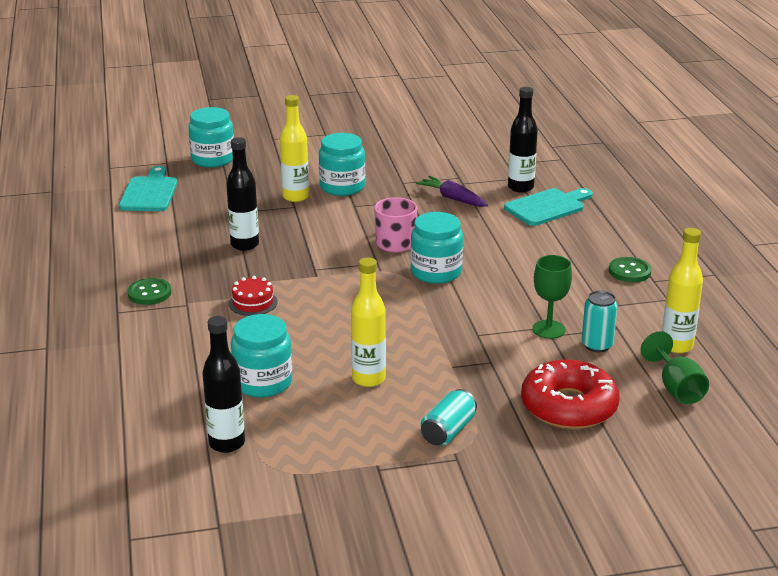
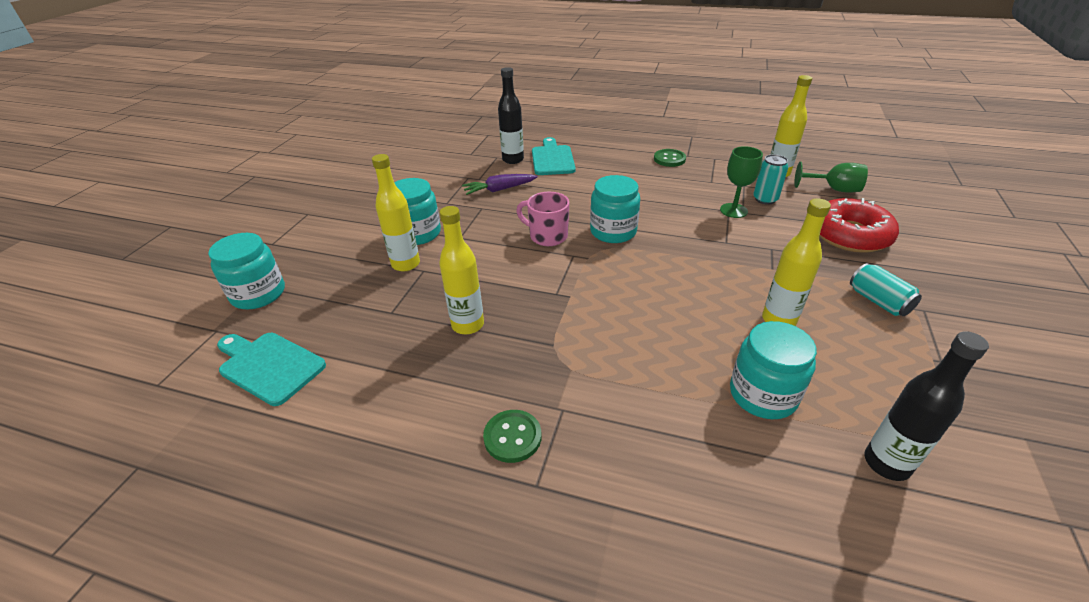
camera: 60 degrees left, 10 degrees up
black bottle [226,137,259,251] -> yellow bottle [439,206,484,334]
red cake [229,276,278,316] -> none

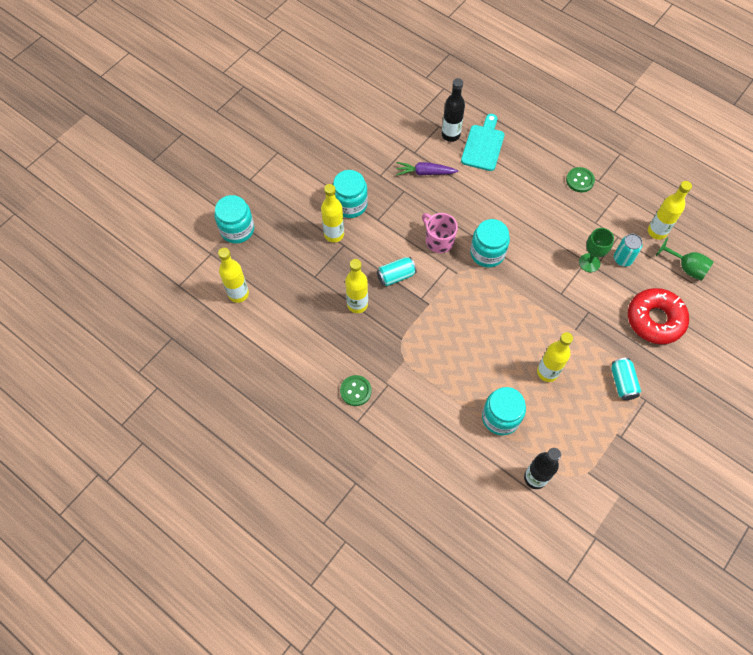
camera: 20 degrees right, 25 degrees up
turquoise cutting board [217,333,326,406] -> yellow bottle [218,248,249,303]
none -> turquoise can [377,257,417,286]

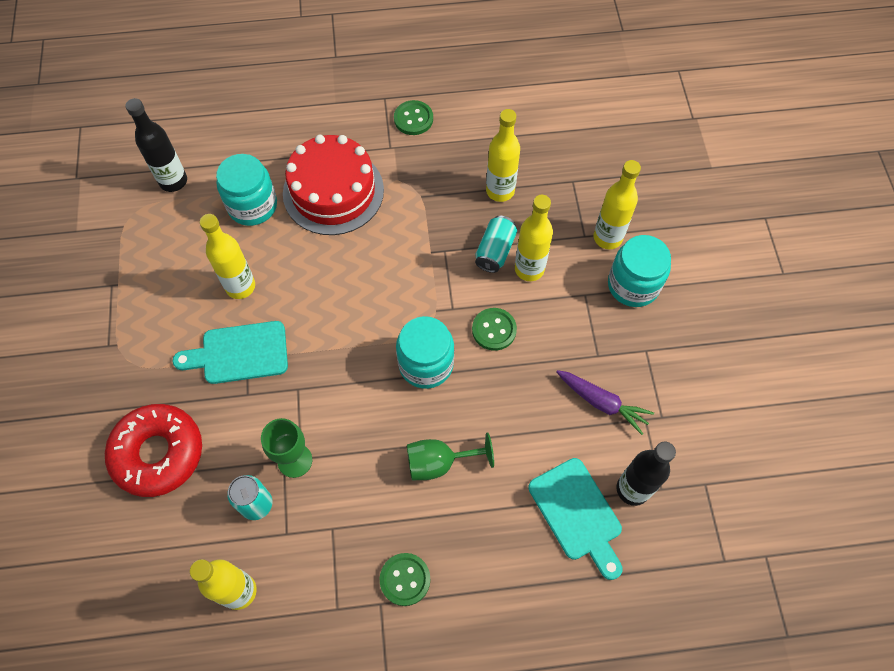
camera: 135 degrees right, 0 degrees up
turquoise jar [214,195,254,244] -> none
yellow bottle [218,248,249,303] -> yellow bottle moved to [515,195,553,281]
purple carrot [396,162,458,176] -> purple carrot turned 75 degrees clockwise [556,370,654,435]
pink mug [422,213,458,253] -> green button [472,308,517,351]
turquoise can [611,358,641,400] -> none
green goblet [656,237,714,281] -> green goblet moved to [407,433,494,480]
none -> turquoise cutting board [173,321,288,384]
none -> red cake [283,135,384,235]

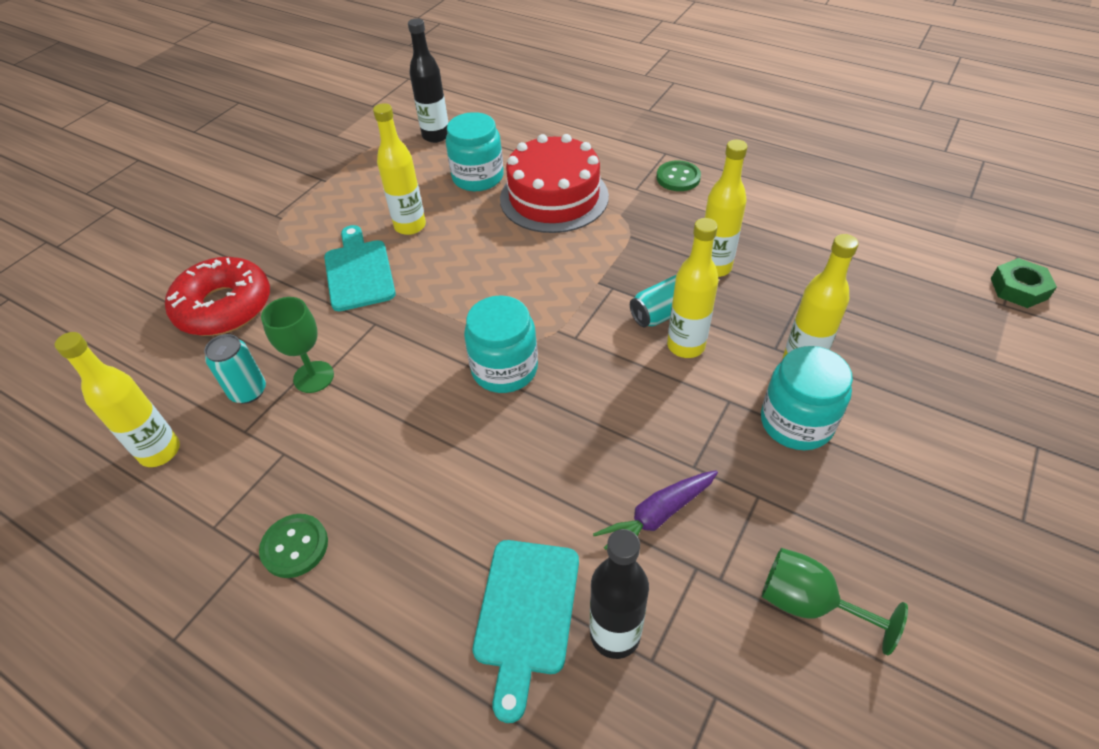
camera: 40 degrees right, 15 degrees down
turquoise cutting board [173,321,288,384] -> turquoise cutting board turned 45 degrees clockwise [324,225,396,312]
green goblet [407,433,494,480] -> green goblet moved to [762,548,908,656]
green button [472,308,517,351] -> none
purple carrot [556,370,654,435] -> purple carrot turned 75 degrees clockwise [593,470,718,550]
none -> green nut [991,258,1057,308]

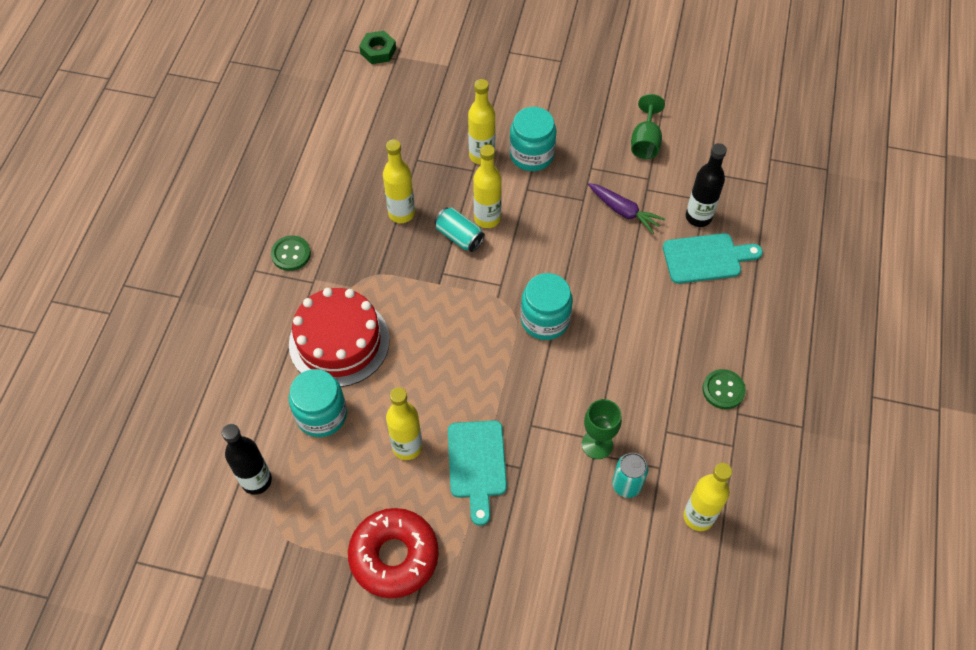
camera: 110 degrees left, 10 degrees up
red donut [165,257,270,336] -> red donut moved to [348,508,439,598]
turquoise cutting board [324,225,396,312] -> turquoise cutting board turned 60 degrees counterclockwise [448,420,507,526]

